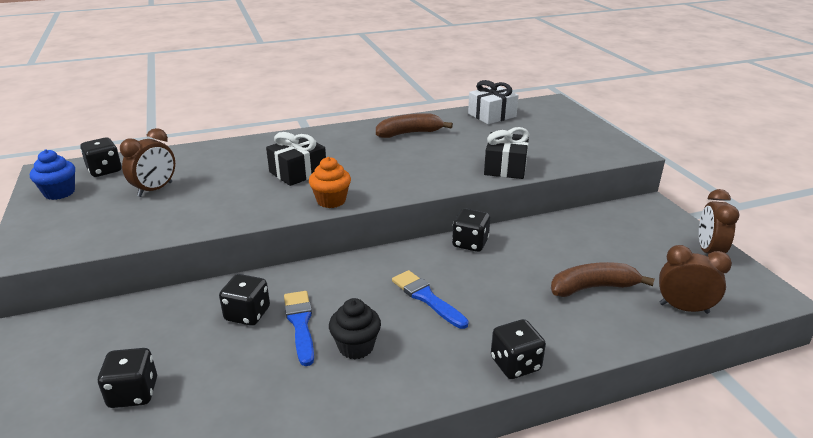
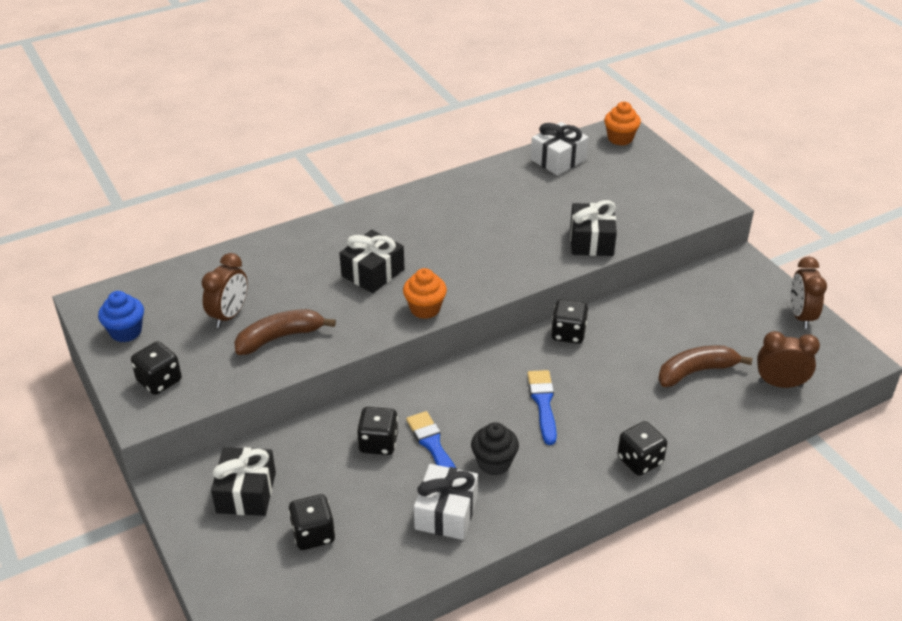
camera: 10 degrees left, 10 degrees up
black dice [80,137,122,177] -> black dice moved to [131,341,182,395]
brown banana [376,113,453,138] -> brown banana moved to [234,309,336,355]
blue brush [392,270,468,329] -> blue brush turned 45 degrees clockwise [527,370,557,445]
none -> black gift [211,447,276,516]
none -> white gift [414,464,478,540]
none -> orange cupcake [604,102,641,146]

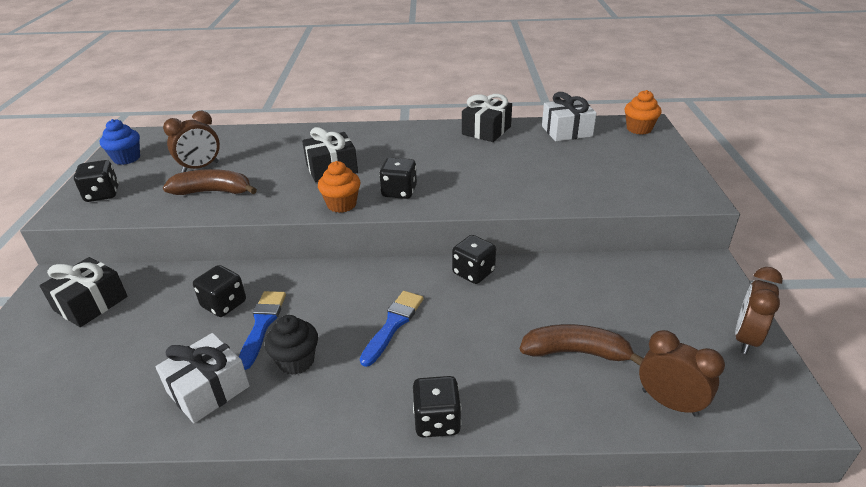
camera: 30 degrees right, 5 degrees down
black dice [288,494,335,550] -> black dice moved to [379,157,417,199]
black gift [570,200,617,256] -> black gift moved to [462,94,512,142]

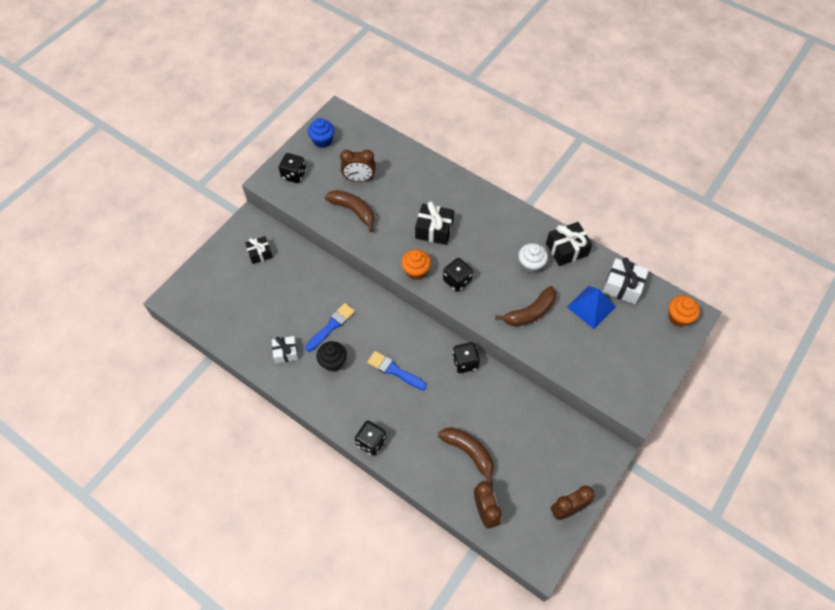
camera: 35 degrees right, 25 degrees up
black gift [40,257,128,327] -> black gift [245,236,273,264], size x0.66
white gift [156,333,250,423] -> white gift [272,336,298,363], size x0.66
black dice [193,265,246,317] -> none
blue brush [360,291,423,367] -> blue brush turned 120 degrees counterclockwise [367,351,427,390]
none -> brown banana [495,286,556,327]
none -> white cupcake [518,243,548,274]
none -> blue pyramid [567,286,616,329]

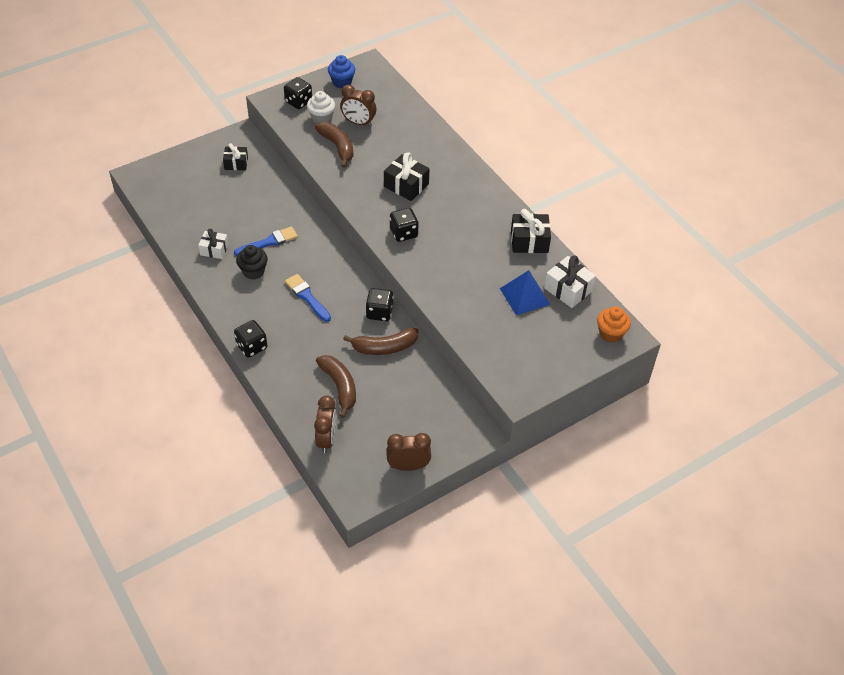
camera: 20 degrees right, 10 degrees down
orange cupcake [401,249,431,280] -> none
brown banana [495,286,556,327] -> brown banana moved to [343,328,418,355]
white cupcake [518,243,548,274] -> white cupcake moved to [307,91,335,124]

